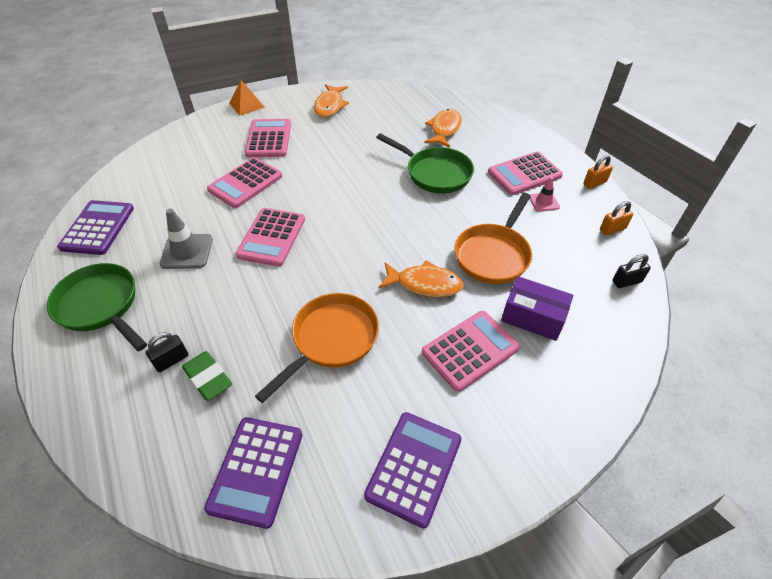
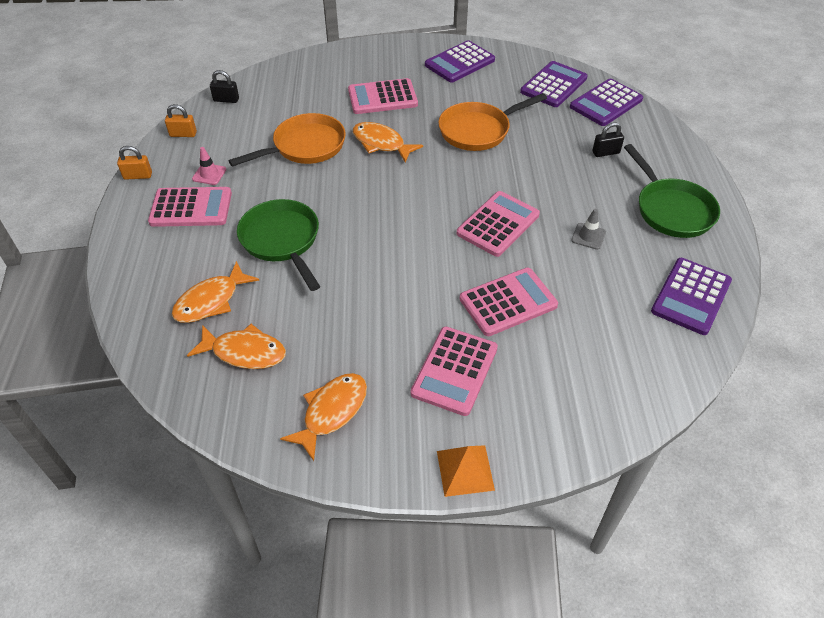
camera: 155 degrees left, 0 degrees up
grey traffic cone [160,209,213,269] -> grey traffic cone [571,209,606,250], size x0.61
green eraser [182,351,232,401] -> none
purple box [501,276,573,341] -> none
none -> orange fish [187,324,286,369]
none -> purple calculator [570,79,643,126]

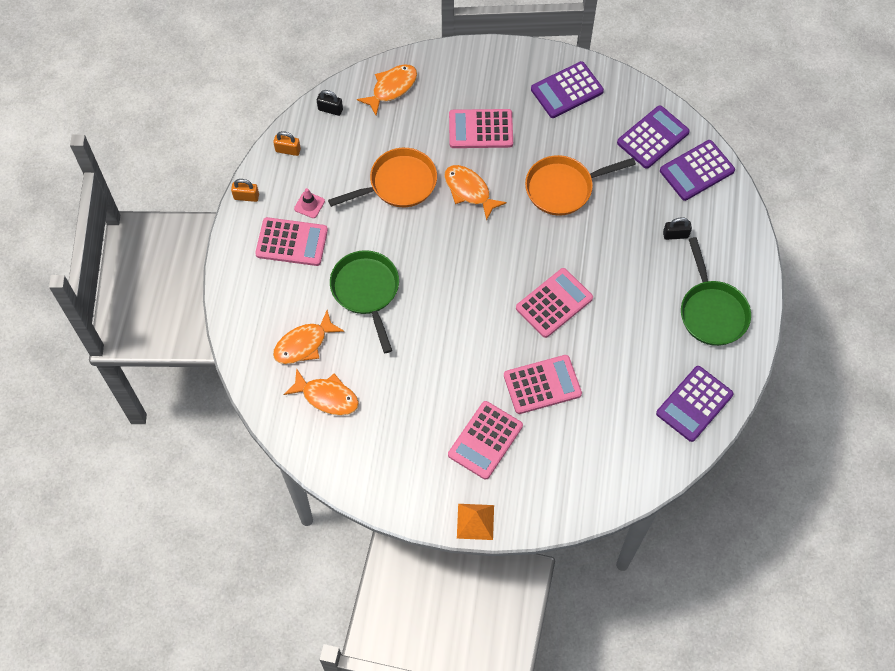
camera: 10 degrees right, 15 degrees up
orange fish [280,373,367,461] -> orange fish moved to [357,65,417,115]
grey traffic cone [571,209,606,250] -> none

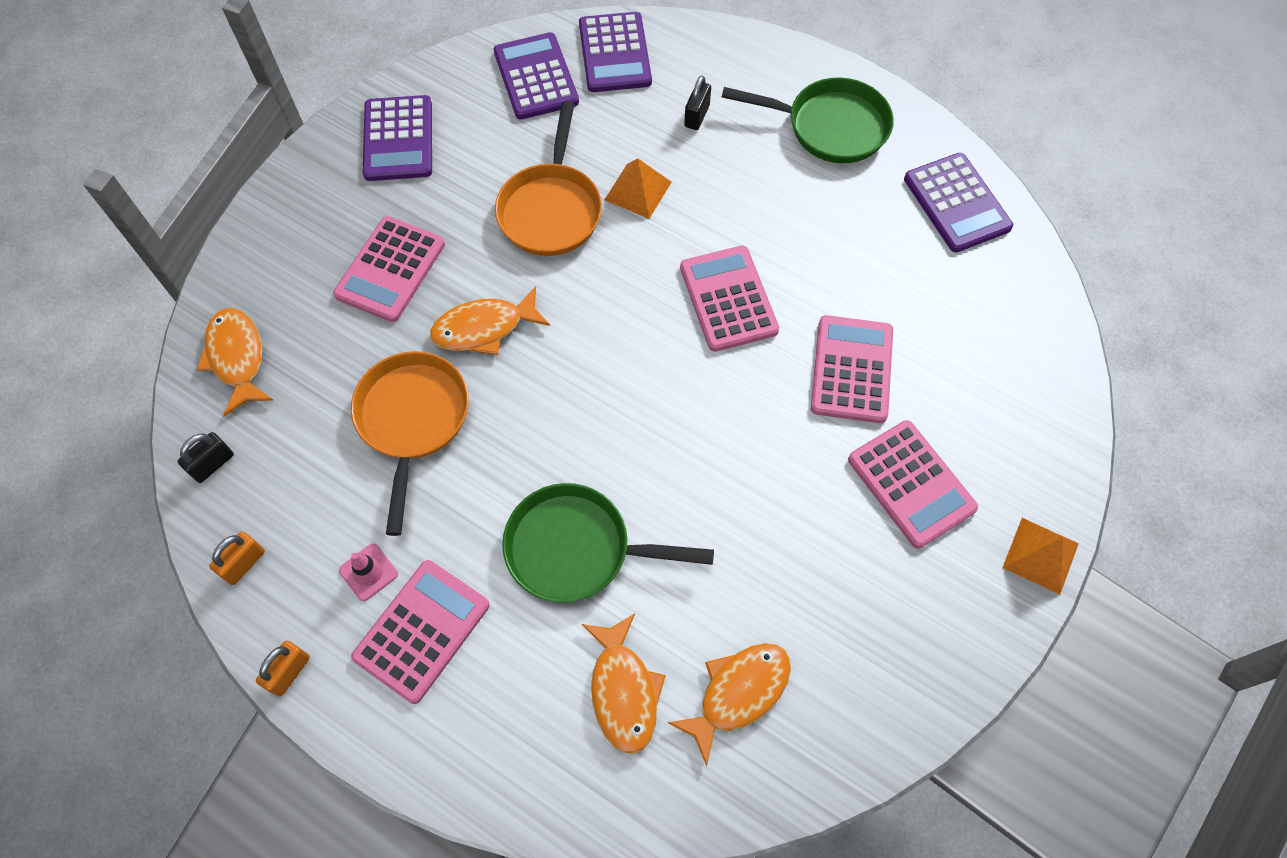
camera: 65 degrees left, 0 degrees up
none -> orange pyramid [604,158,672,219]

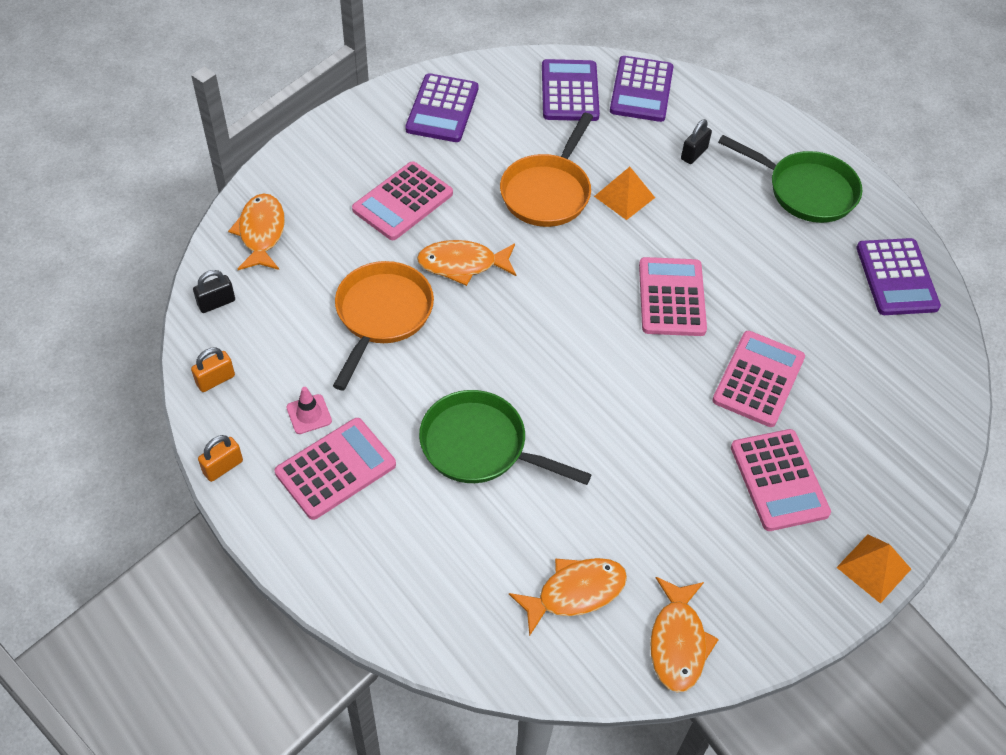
camera: 15 degrees right, 10 degrees down
orange fish [582,613,666,754] -> orange fish moved to [650,577,719,693]

